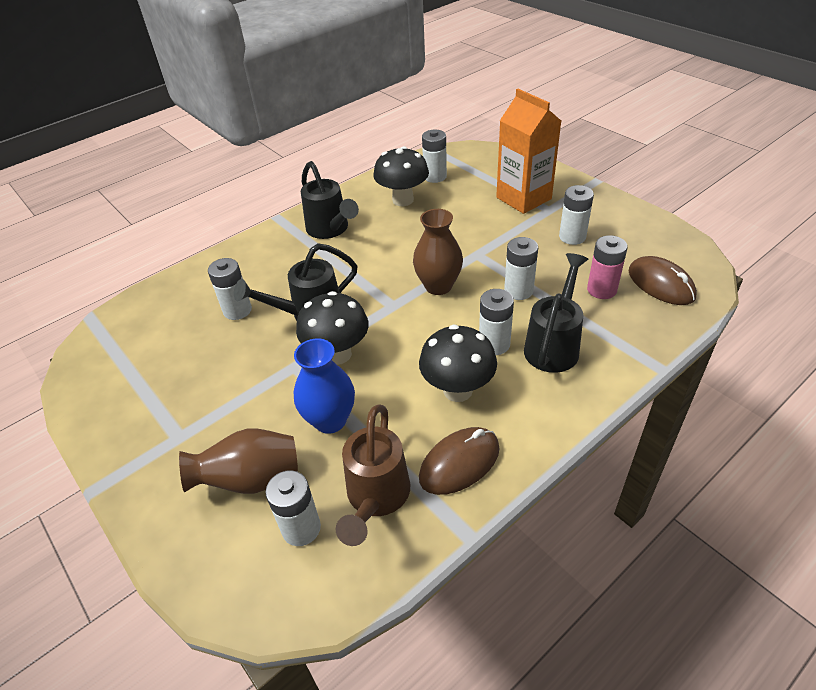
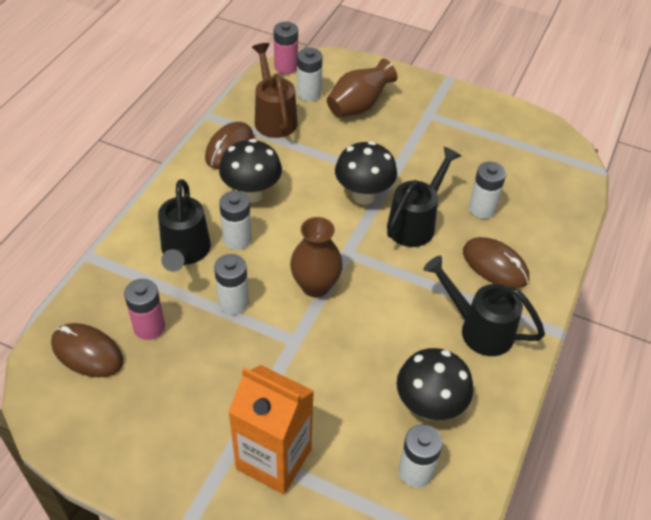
camera: 150 degrees right, 5 degrees up
blue vase [294,338,355,434] -> none
white battery [559,185,594,245] -> none
none -> pink battery [274,22,298,74]
none -> brown mouse [463,237,529,289]

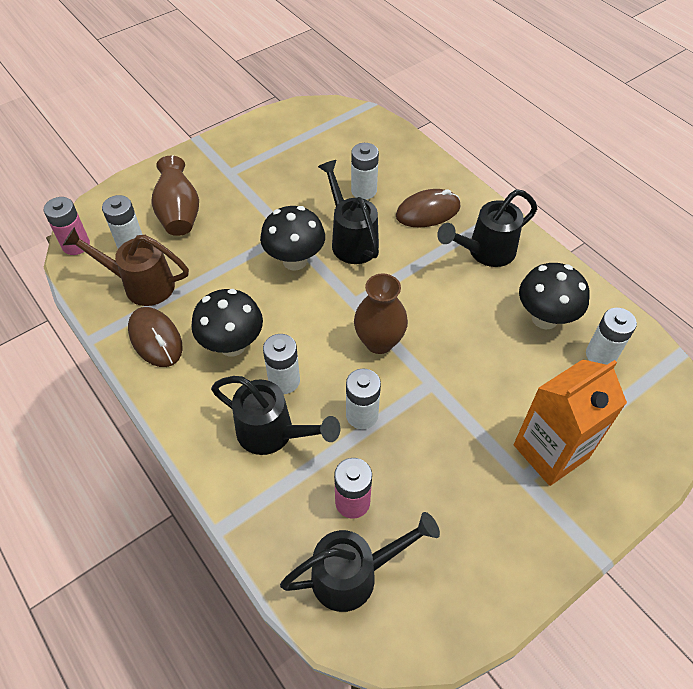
camera: 60 degrees left, 5 degrees up
brown mouse [51,323,123,378] -> black watering can [280,512,440,612]

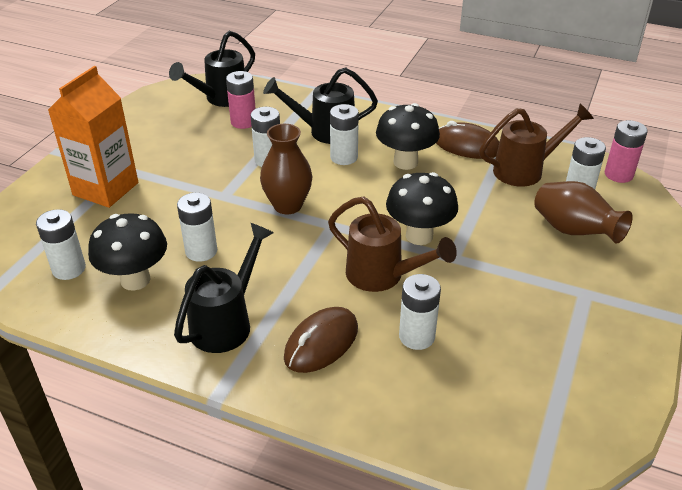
camera: 150 degrees right, 15 degrees down
black watering can [318,160,379,264] -> brown watering can [328,196,457,292]
none -> white battery [177,193,217,262]

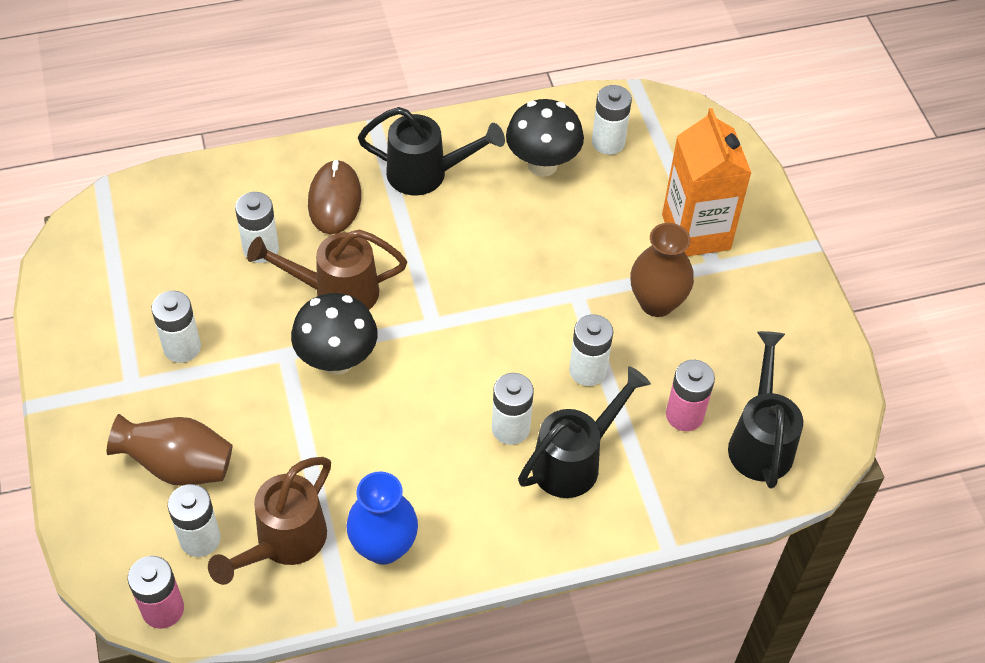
camera: 140 degrees right, 15 degrees up
black watering can [174,223,274,353] -> black watering can turned 75 degrees counterclockwise [358,107,505,196]
white battery [177,193,217,262] -> white battery moved to [152,291,201,363]
brown vase [260,124,313,214] -> brown vase moved to [630,223,694,317]
black mushroom [376,103,440,170] -> none
brown mouse [436,121,499,159] -> blue vase [347,471,418,565]

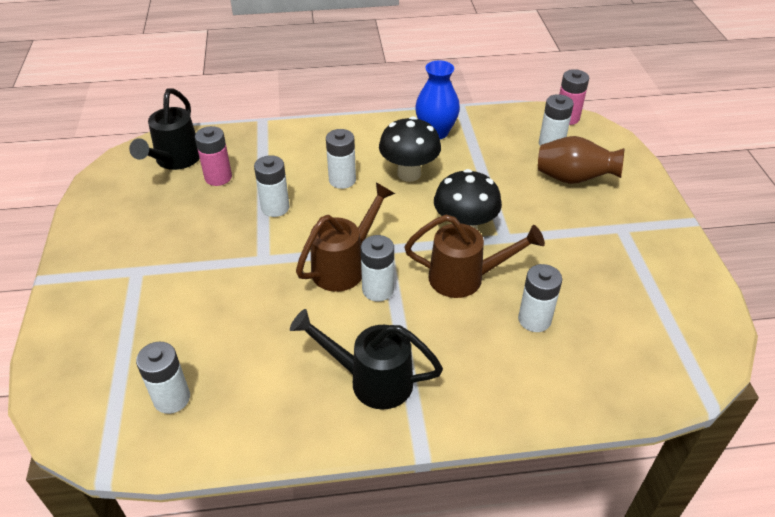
camera: 170 degrees left, 10 degrees down
white battery [152,291,201,363] -> white battery moved to [361,235,394,301]
brown watering can [208,457,331,585] -> brown watering can moved to [296,182,395,292]
brown mouse [308,159,361,234] -> none
black mushroom [506,99,584,177] -> black mushroom moved to [379,116,441,182]
black watering can [518,366,651,498] -> none
brown vase [630,223,694,317] -> none
orange carton [662,108,751,256] -> none

